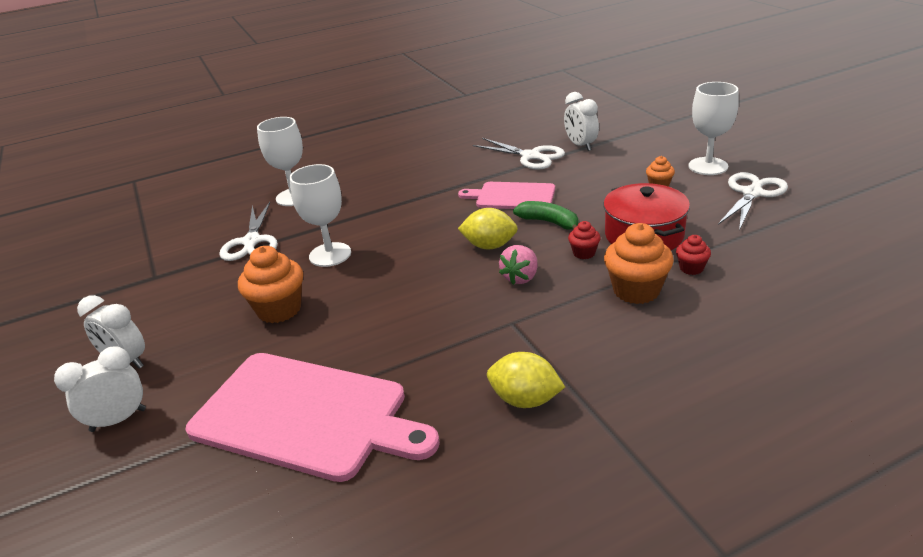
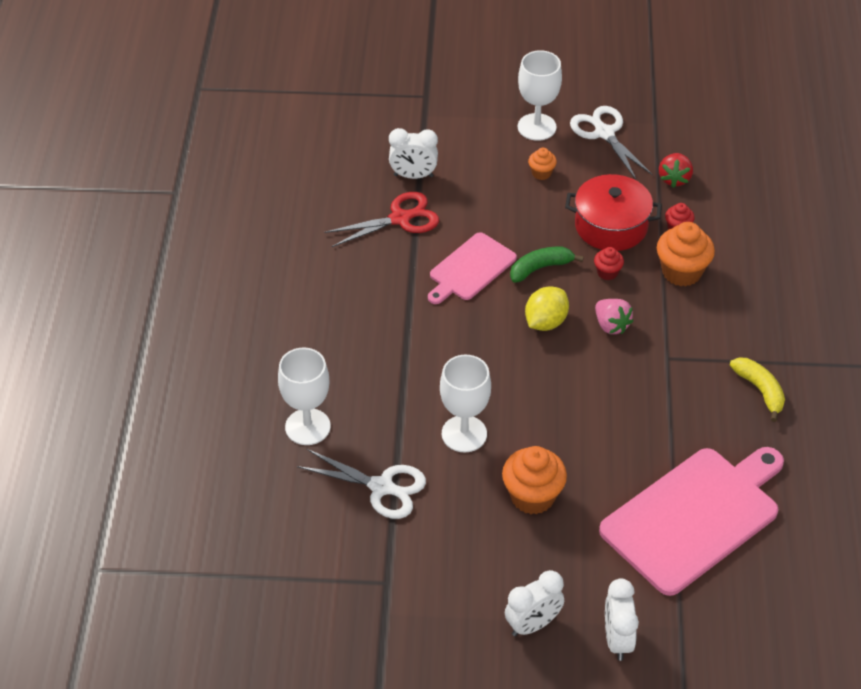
camera: 65 degrees left, 15 degrees up
white scissors [473,138,565,170] -> red scissors [325,192,439,247]
yellow lemon [487,352,565,408] -> yellow banana [729,357,785,422]
none -> red strawberry [659,153,693,188]

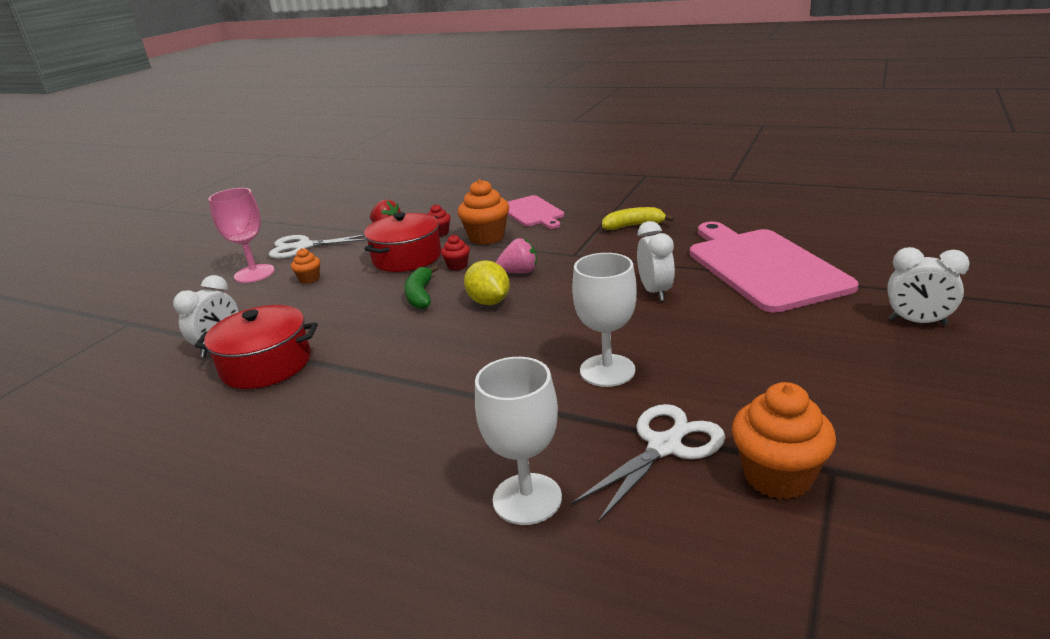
camera: 65 degrees left, 20 degrees down
red scissors [325,192,439,247] -> red pot [195,305,318,389]
pink cutting board [428,232,517,304] -> pink cutting board moved to [508,195,564,229]
orange cupcake [502,446,567,515] -> orange cupcake moved to [732,382,836,499]
white clock [505,570,564,637] -> white clock moved to [637,221,675,301]
white goblet [518,50,562,141] -> pink goblet [209,188,275,283]

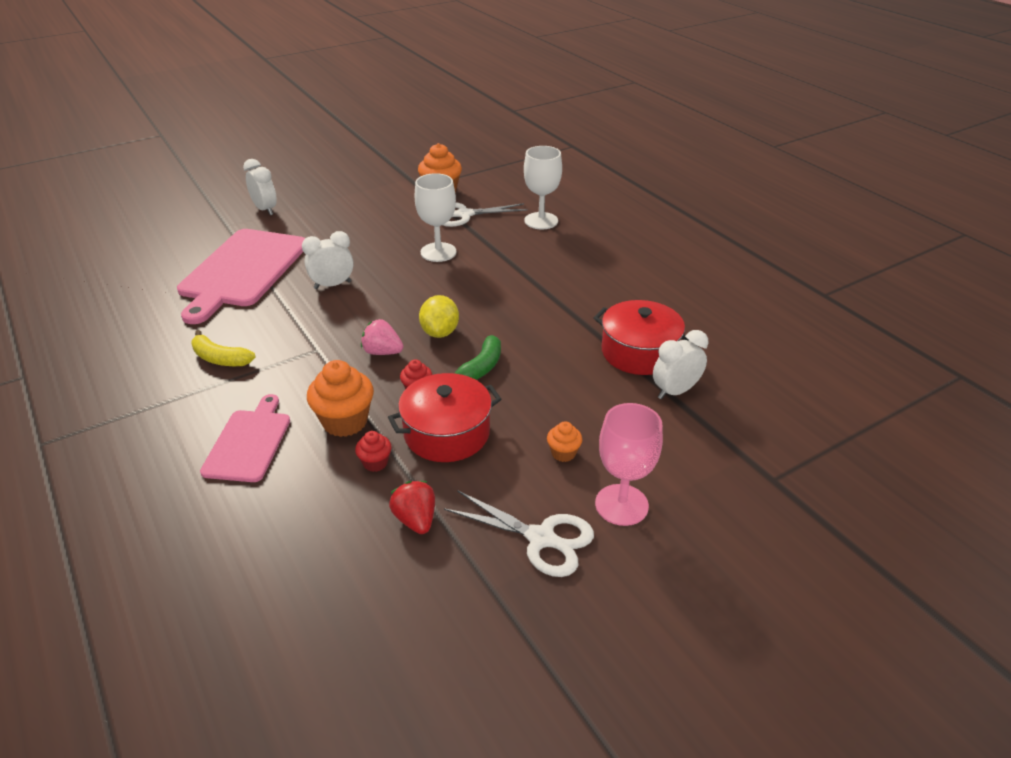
camera: 150 degrees left, 10 degrees up
white clock [637,221,675,301] -> white clock turned 45 degrees clockwise [302,231,354,289]

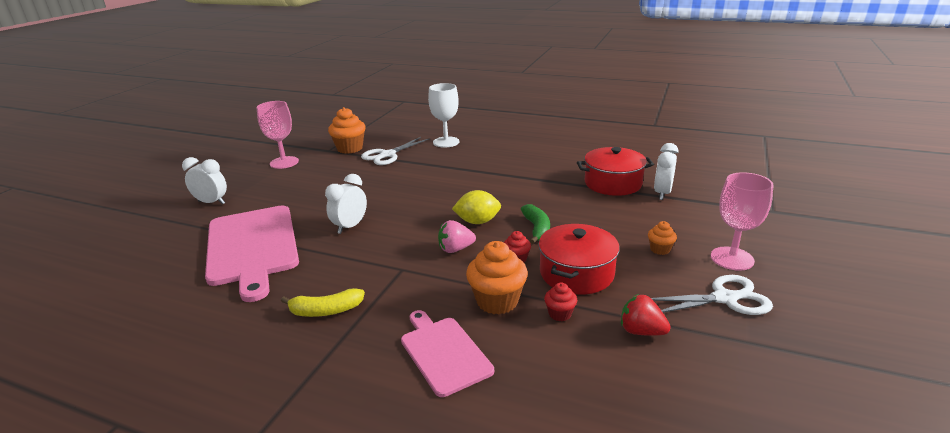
camera: 35 degrees left, 10 degrees down
white goblet [415,173,456,262] -> none
yellow lemon [419,295,459,338] -> yellow lemon turned 60 degrees counterclockwise [452,190,501,224]
none -> pink goblet [256,101,299,169]

